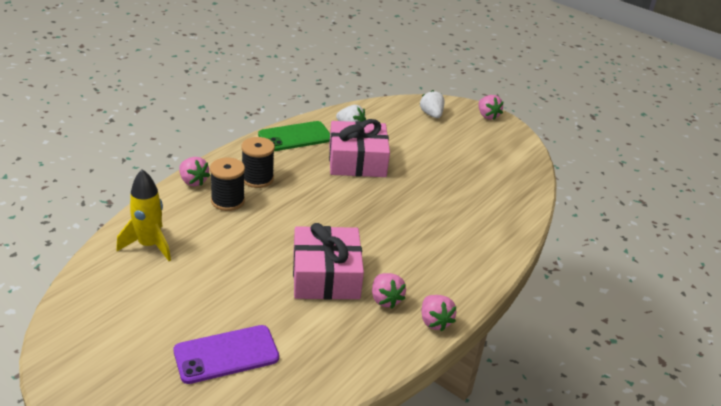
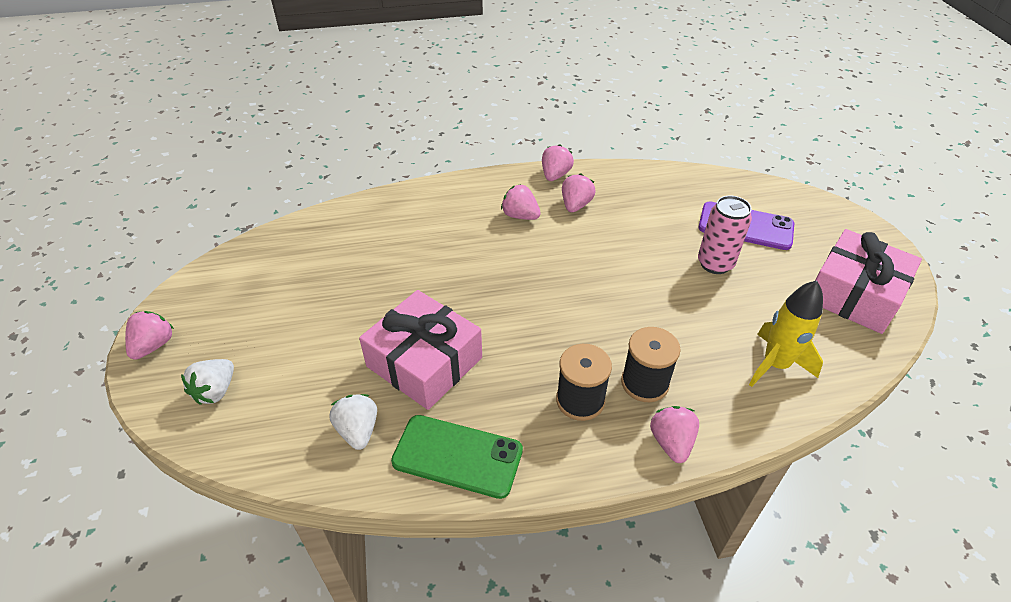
camera: 135 degrees left, 10 degrees up
pink gift [293,223,364,300] -> pink gift moved to [815,229,922,334]
none -> pink strawberry [501,184,541,220]
none -> pink can [698,196,752,274]

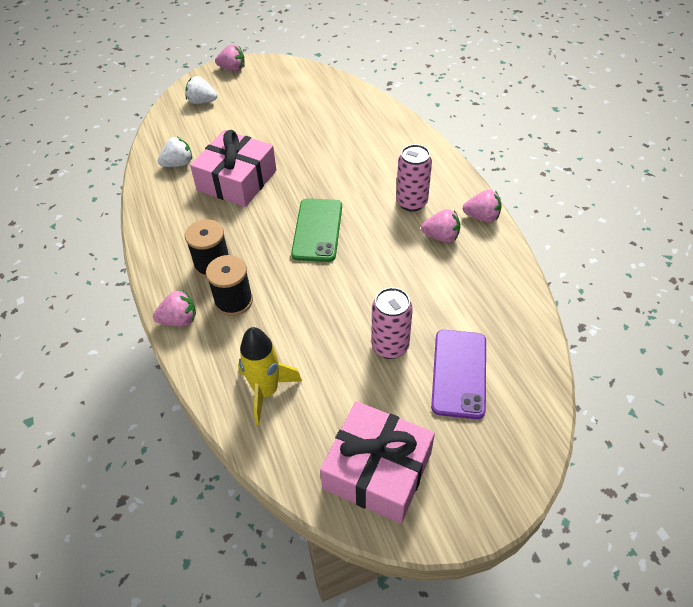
camera: 80 degrees right, 5 degrees up
green phone [391,415,523,499] -> green phone moved to [291,198,342,262]
pink strawberry [501,184,541,220] -> pink can [396,144,432,212]

